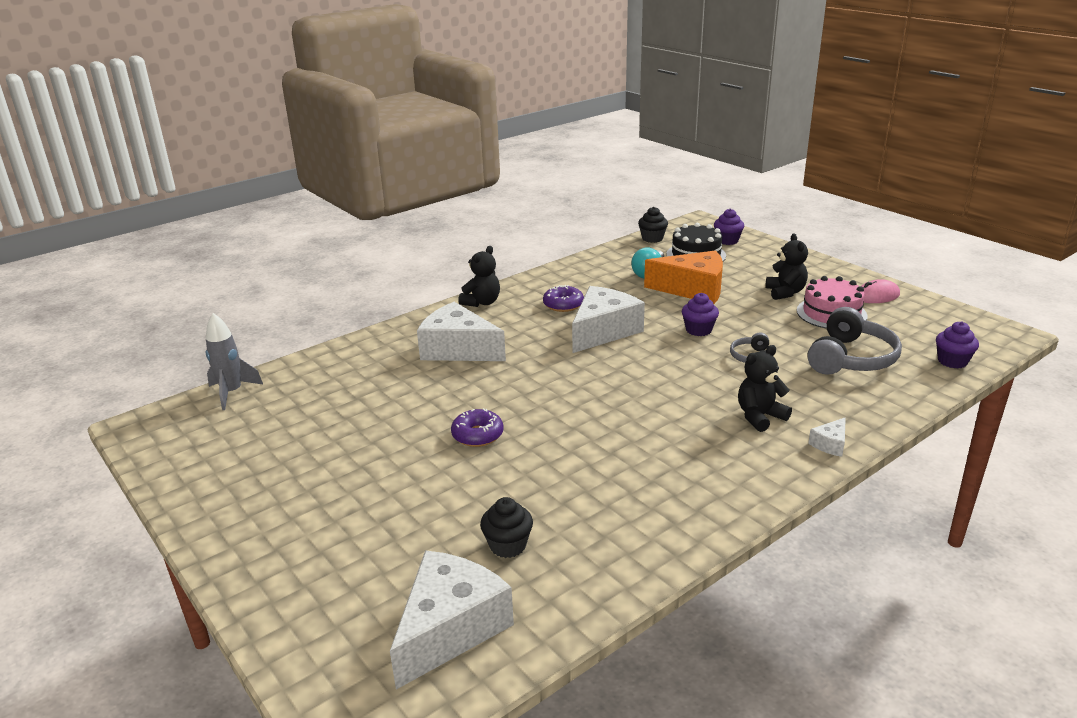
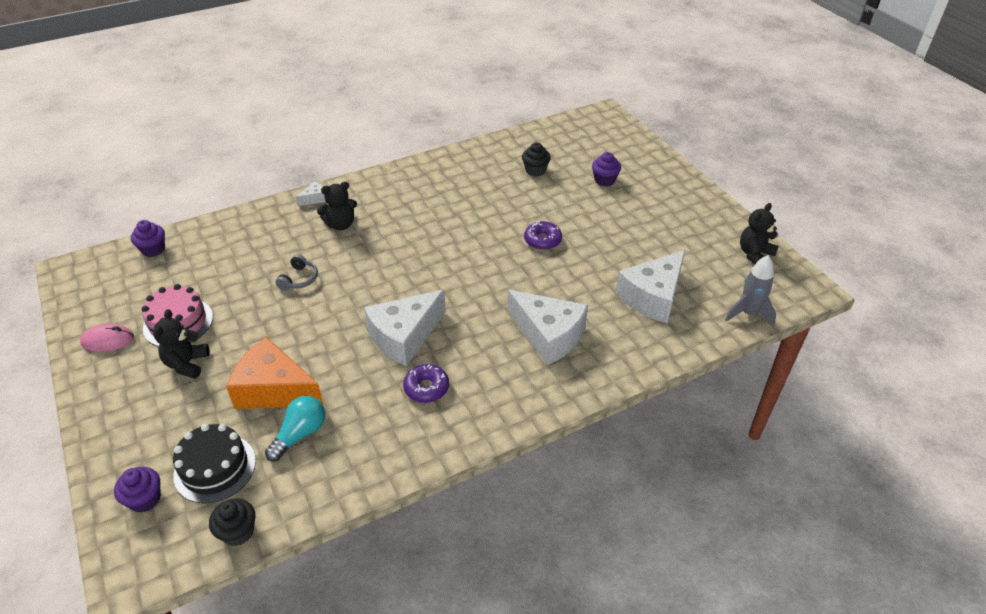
camera: 170 degrees left, 15 degrees up
white cheese [390,550,514,690] -> white cheese moved to [615,250,685,323]
black teddy bear [458,246,500,307] -> black teddy bear moved to [740,203,779,264]
purple cupcake [682,293,719,336] -> purple cupcake moved to [592,152,621,186]
grey headphones [807,307,902,375] -> none

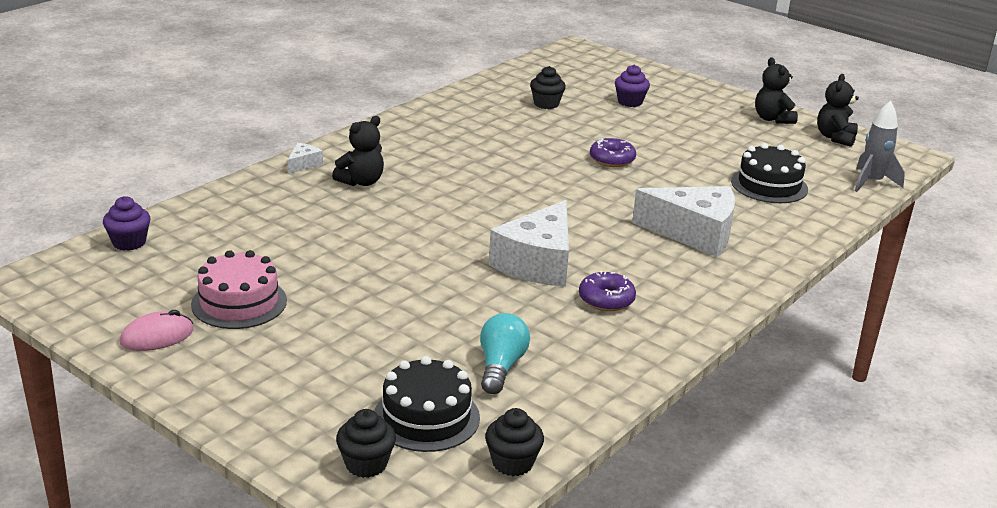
camera: 25 degrees left, 15 degrees down
purple cupcake [114,467,161,513] -> black cupcake [336,409,396,478]
black teddy bear [153,309,210,379] -> black teddy bear moved to [755,57,798,124]
orange cheese [226,337,324,409] -> none
grey headphones [275,254,318,290] -> none
white cheese [615,250,685,323] -> black cake [731,143,808,203]

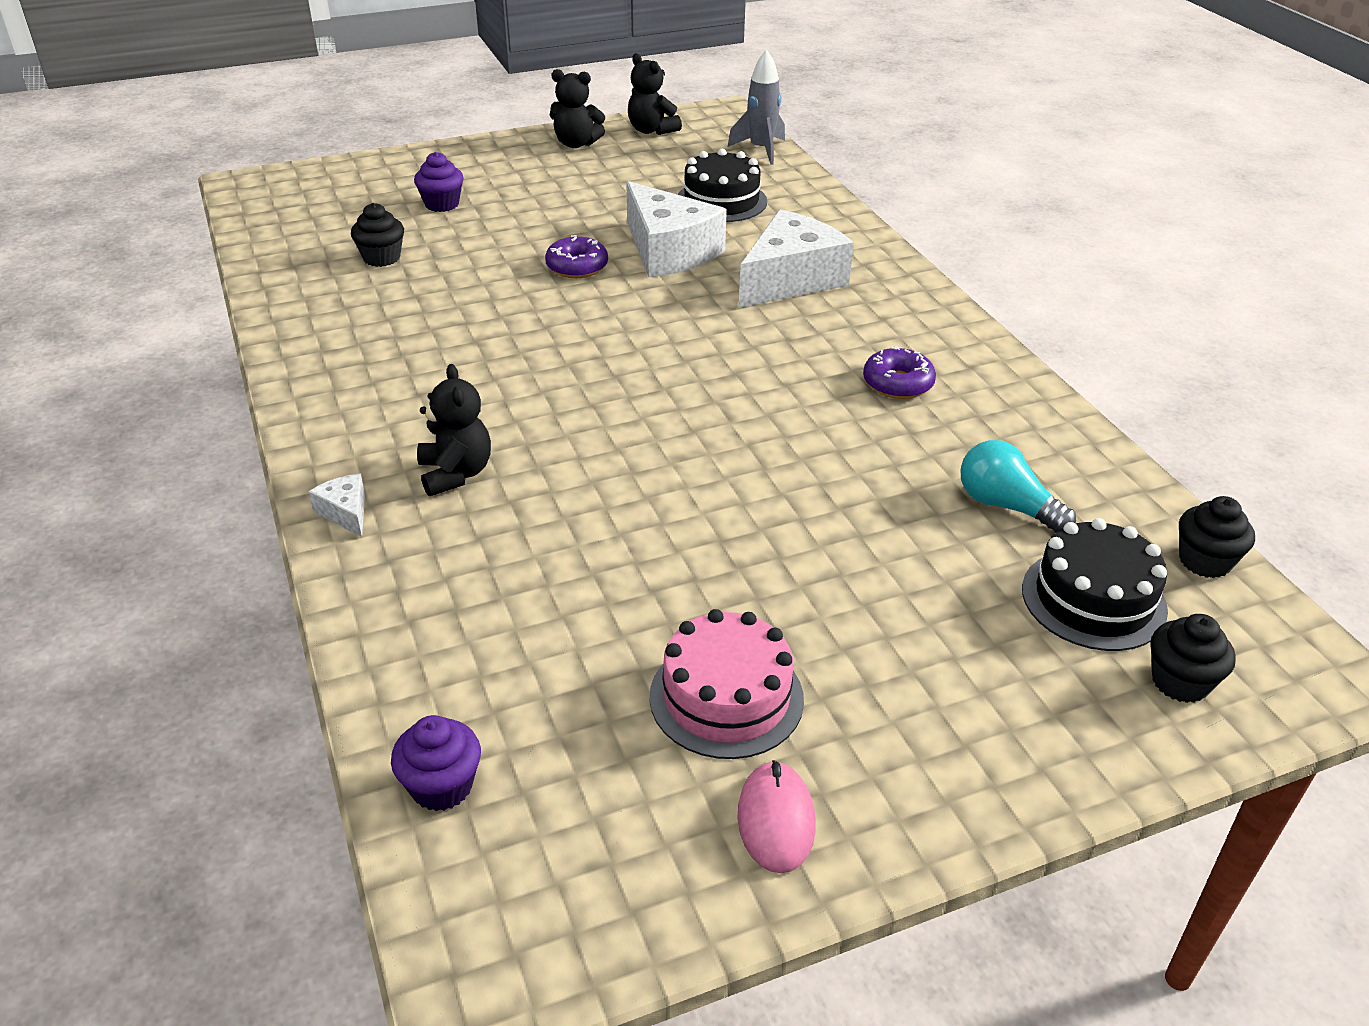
camera: 60 degrees left, 10 degrees up
white cheese [489,200,569,287] -> white cheese moved to [626,181,727,277]

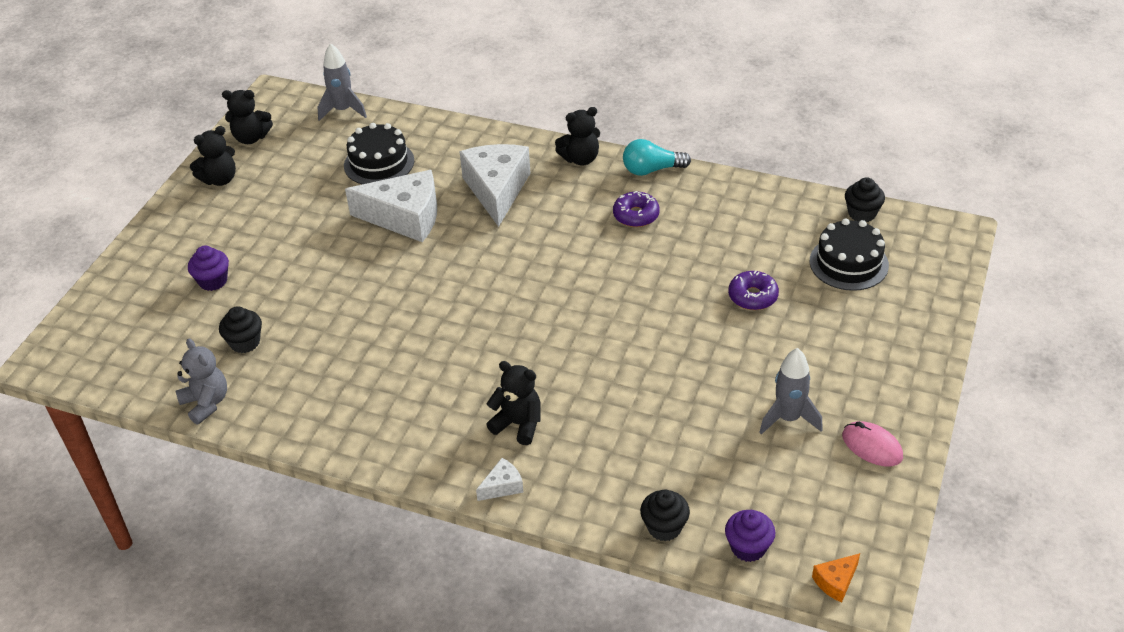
camera: 45 degrees left, 5 degrees up
white cheese [309,474,365,537] -> white cheese turned 135 degrees clockwise [476,458,524,501]
purple donut [545,235,608,278] -> purple donut moved to [728,270,779,310]
pink cake [650,609,804,759] -> grey rocket [759,348,823,435]
turquoise light bulb [960,440,1076,533] -> turquoise light bulb moved to [623,139,691,176]
black cupcake [1151,614,1236,703] -> black cupcake moved to [640,490,690,541]
none -> grey teddy bear [175,338,227,425]
none -> black teddy bear [555,107,600,165]
none -> orange cheese [812,553,860,603]

